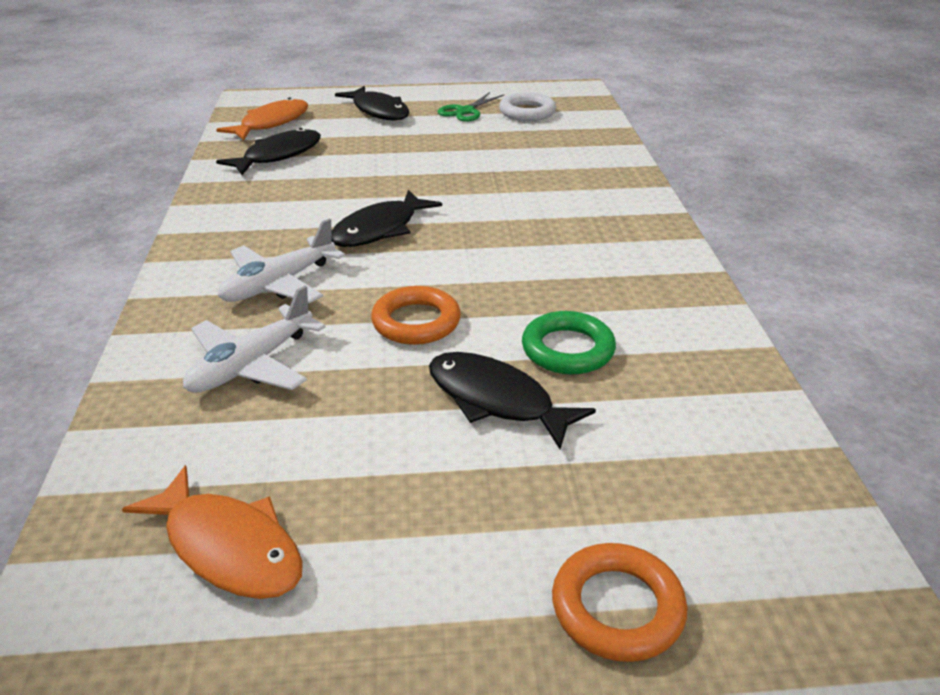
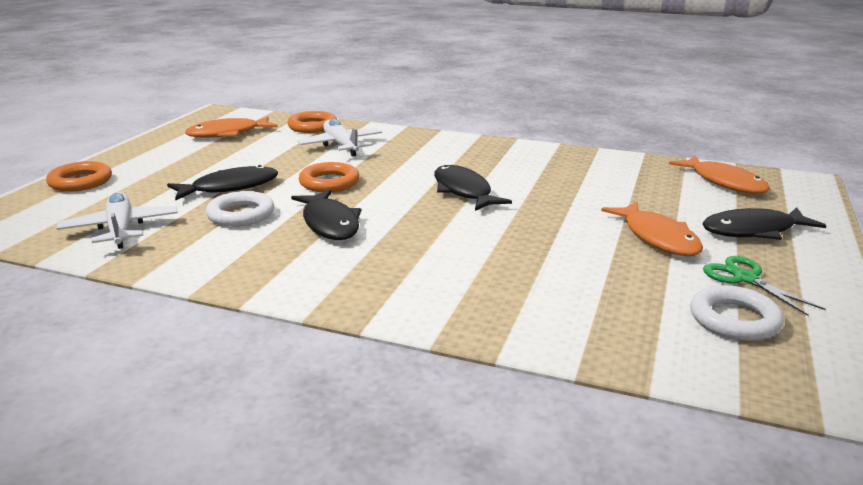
camera: 115 degrees right, 10 degrees down
black fish [216,128,321,175] -> black fish moved to [291,190,362,240]
white plane [218,219,345,303] -> white plane moved to [57,192,178,249]
green ring [522,311,616,374] -> white ring [206,191,274,227]
none -> orange ring [287,111,337,133]
none -> orange fish [601,202,703,256]

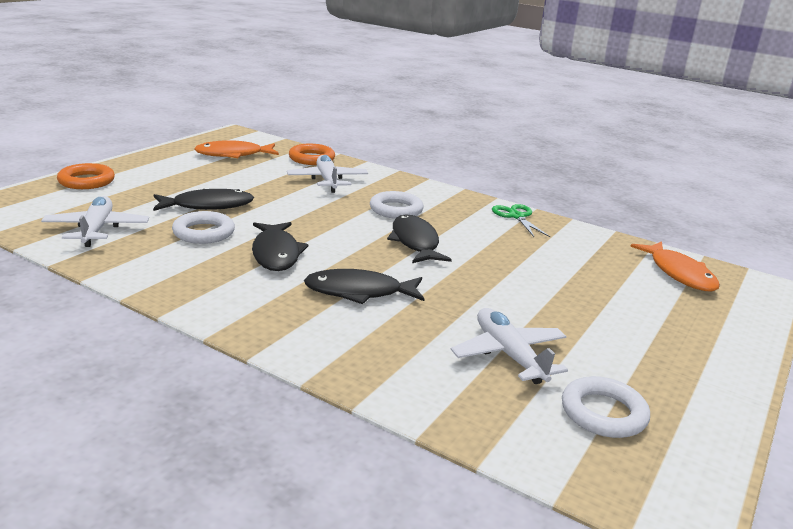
camera: 10 degrees right, 0 degrees up
orange ring [299,162,359,192] -> none
orange fish [601,202,703,256] -> none
black fish [702,207,826,240] -> black fish moved to [304,269,424,304]
green scissors [703,256,826,316] -> green scissors moved to [492,204,550,237]
none -> white ring [370,191,424,219]
none -> white plane [451,308,568,384]

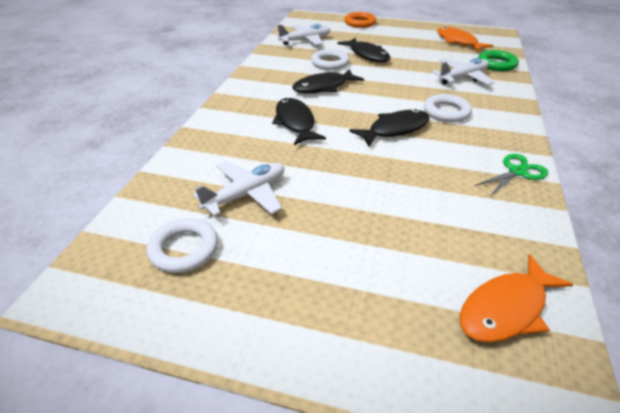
camera: 75 degrees right, 15 degrees up
orange ring [289,144,335,165] -> green ring [478,50,519,71]

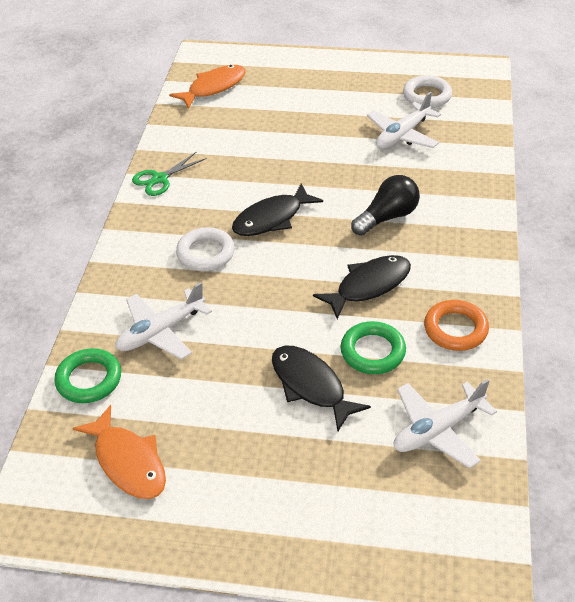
camera: 175 degrees right, 5 degrees up
black fish [272,98,326,145] -> black light bulb [351,175,420,236]
white ring [311,49,349,70] -> green ring [340,321,406,374]
orange ring [344,12,376,28] -> orange ring moved to [424,300,489,351]

